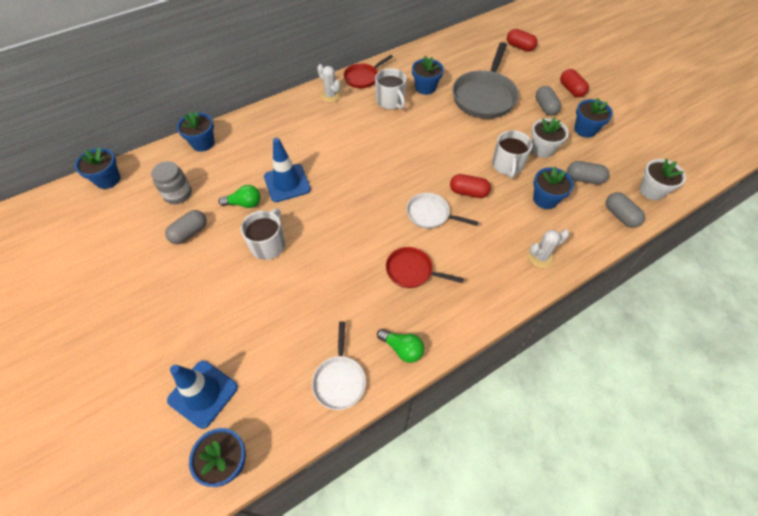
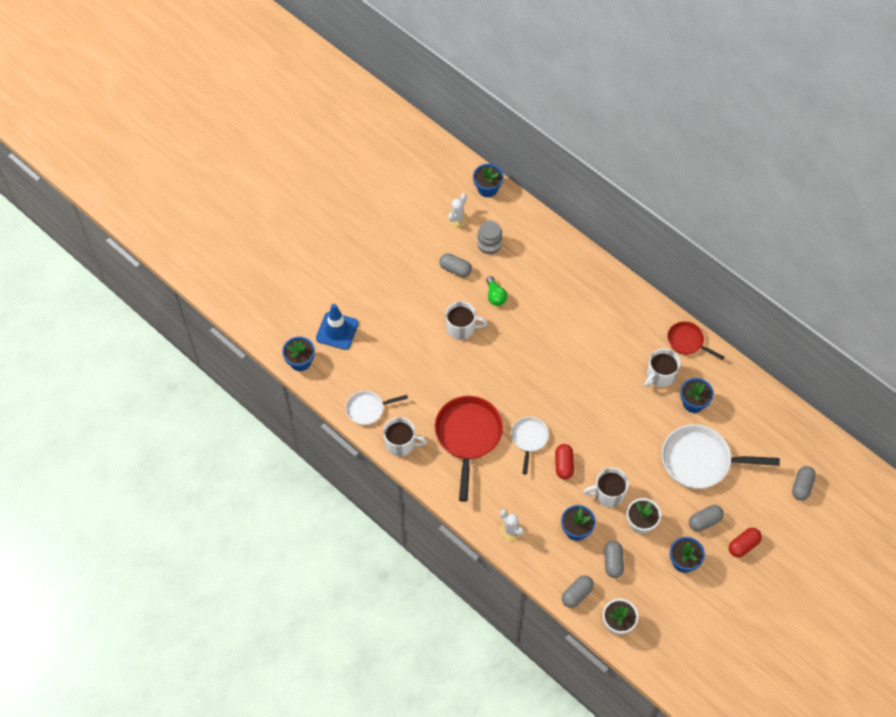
camera: 75 degrees right, 5 degrees up
blue flower pot [177,111,215,152] -> none
blue traffic cone [264,138,311,202] -> none
white cactus [317,64,341,102] -> white cactus moved to [447,193,467,227]
green light bulb [377,329,424,363] -> white mug [383,417,427,456]
red pan [386,247,464,288] -> red pan [435,396,503,502], size x1.81
grey pan [452,42,519,119] -> white pan [662,424,780,489]
red capsule [507,29,538,52] -> grey capsule [792,466,816,501]

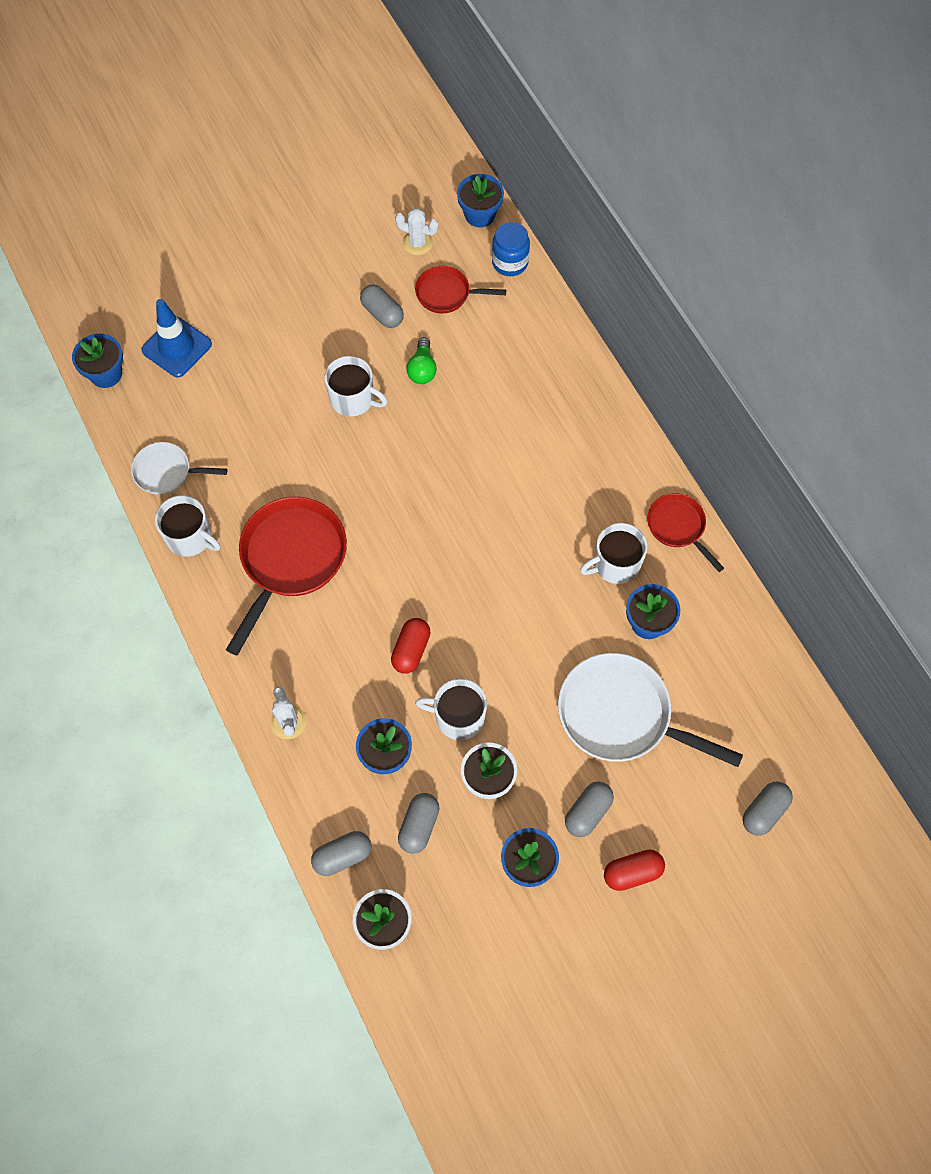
camera: 20 degrees right, 5 degrees up
white cactus [447,193,467,227] -> white cactus turned 60 degrees clockwise [395,208,438,255]
grey jar [477,221,502,254] -> red pan [415,266,506,314]
white pan [511,417,549,475] -> none
grey capsule [689,505,724,532] -> grey capsule turned 45 degrees counterclockwise [565,782,614,837]
none -> blue jar [492,222,530,276]

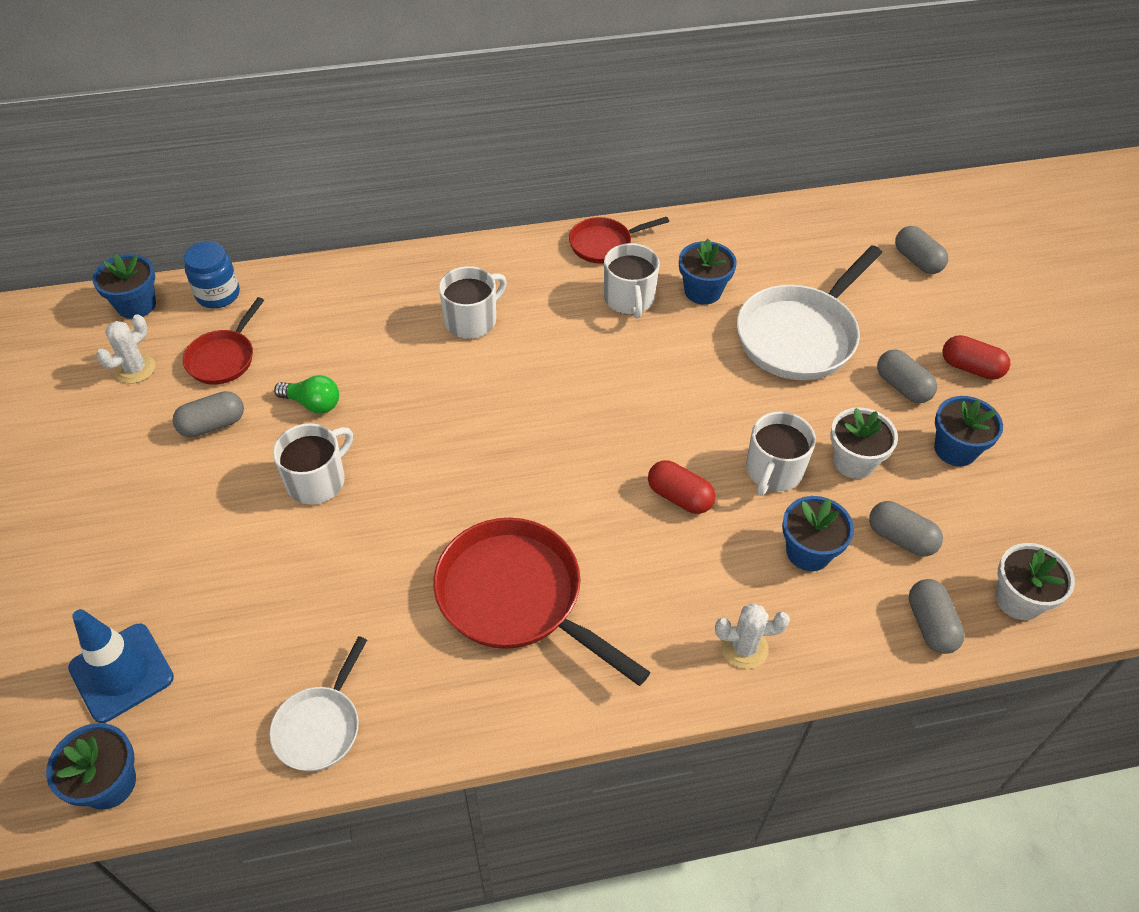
camera: 75 degrees left, 15 degrees down
white mug [155,495,220,556] -> white mug moved to [439,266,507,339]
red capsule [604,849,665,891] -> red capsule turned 60 degrees counterclockwise [942,335,1010,380]

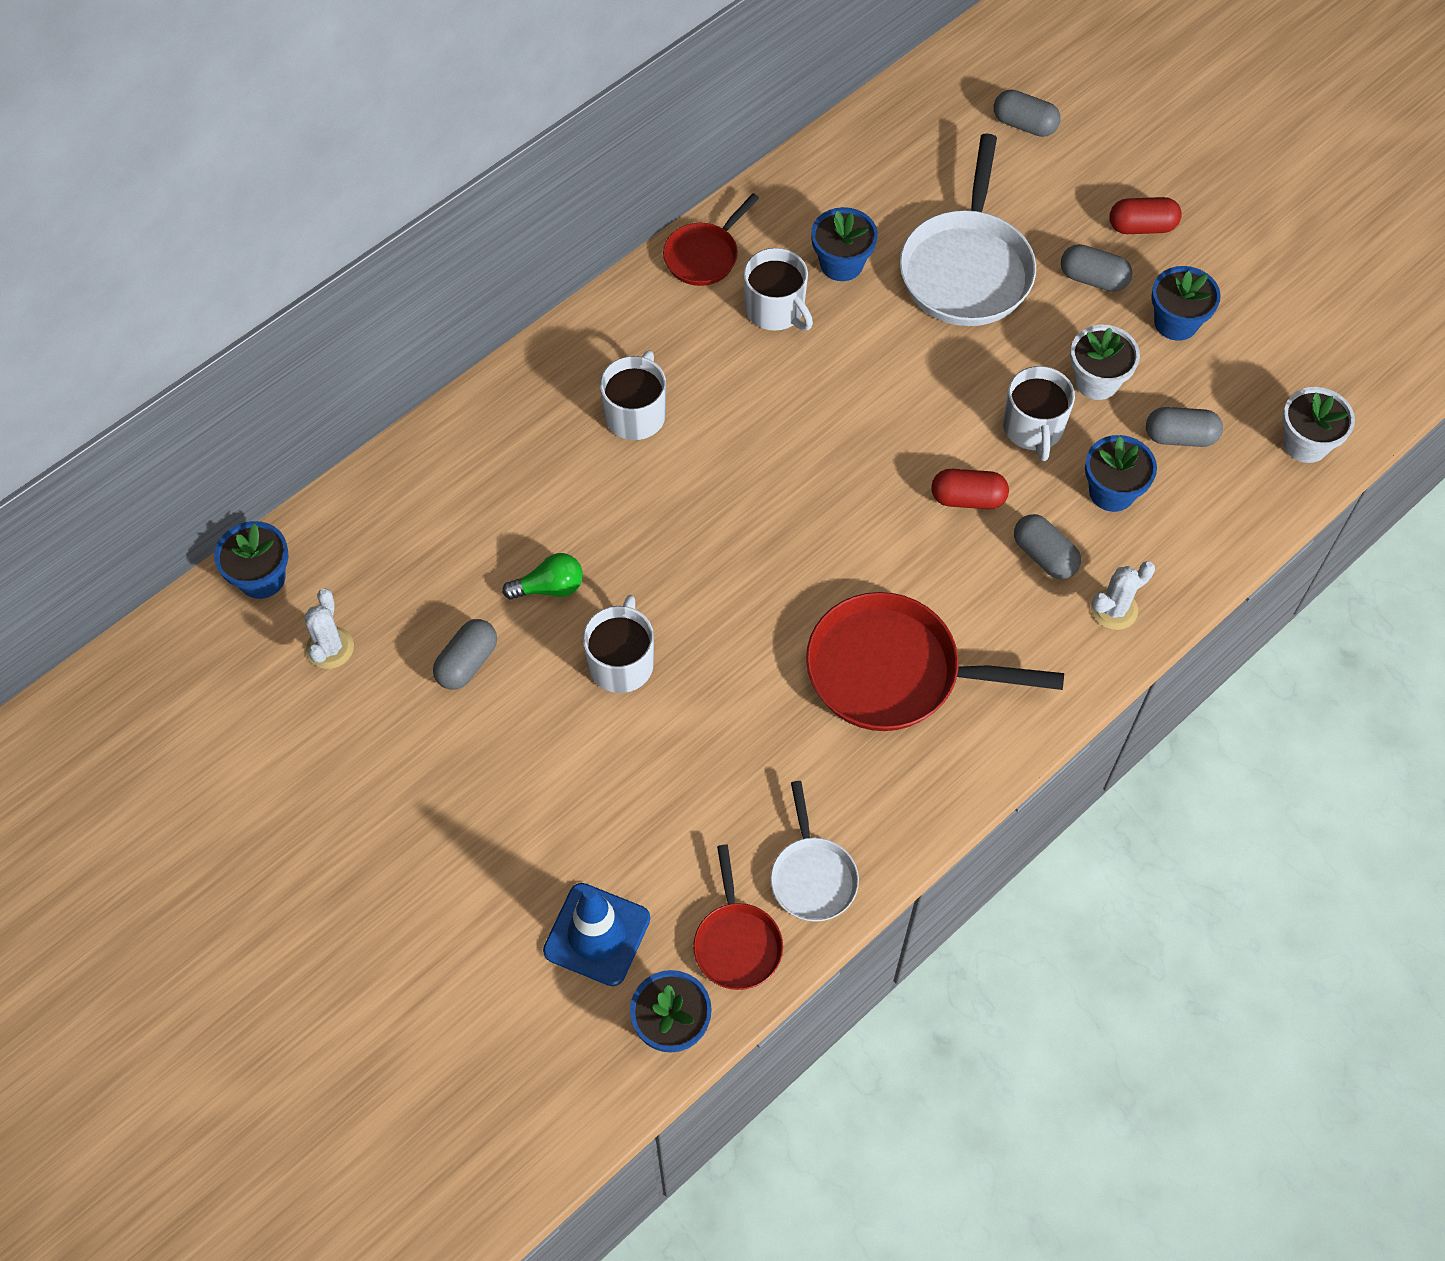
camera: 30 degrees left, 10 degrees up
red pan [183,297,264,385] -> red pan moved to [693,845,783,990]
blue jar [184,241,240,308] -> none
grey capsule [909,579,965,654] -> grey capsule moved to [1014,514,1081,579]

